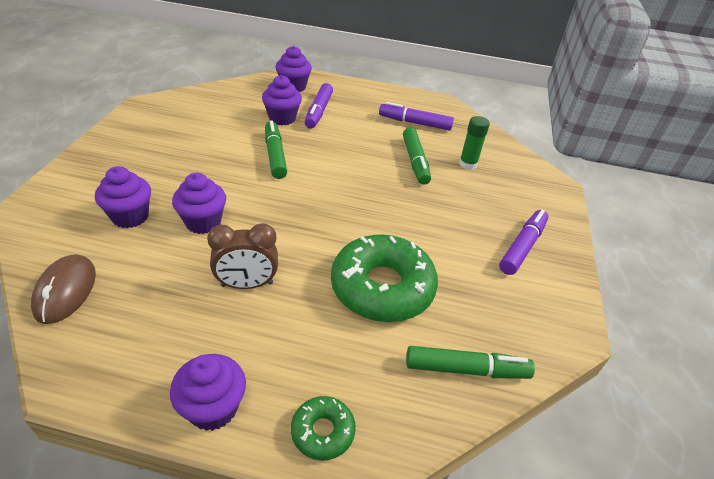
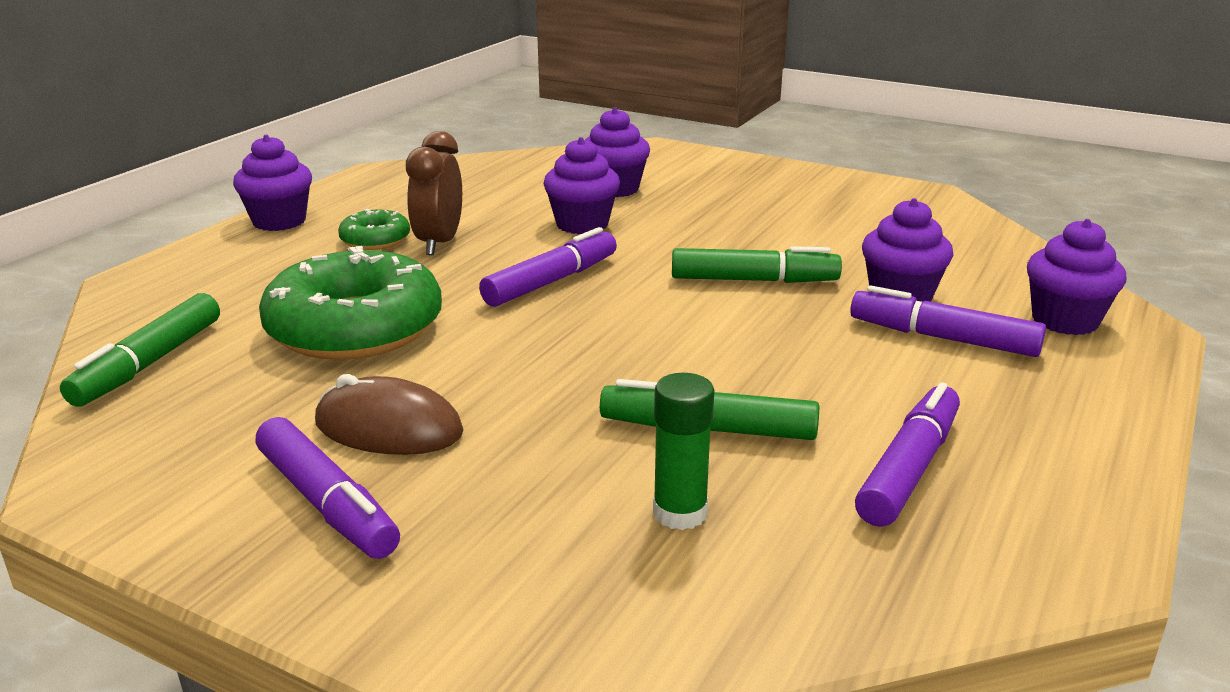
camera: 110 degrees right, 15 degrees down
brown mouse [31,254,96,324] -> brown mouse moved to [315,374,463,455]
green donut [291,396,356,461] -> green donut moved to [338,209,410,250]
none -> purple marker [479,227,617,307]

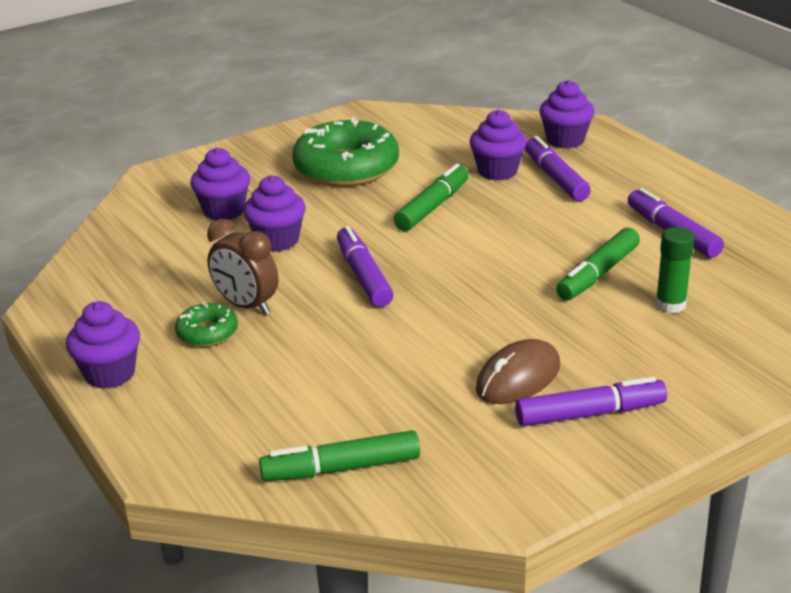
camera: 60 degrees left, 5 degrees up
green marker [60,293,220,407] -> green marker turned 120 degrees clockwise [259,430,420,481]
green donut [259,246,442,360] -> green donut moved to [292,117,399,187]
purple marker [850,285,1046,357] -> purple marker turned 105 degrees clockwise [525,136,591,201]

